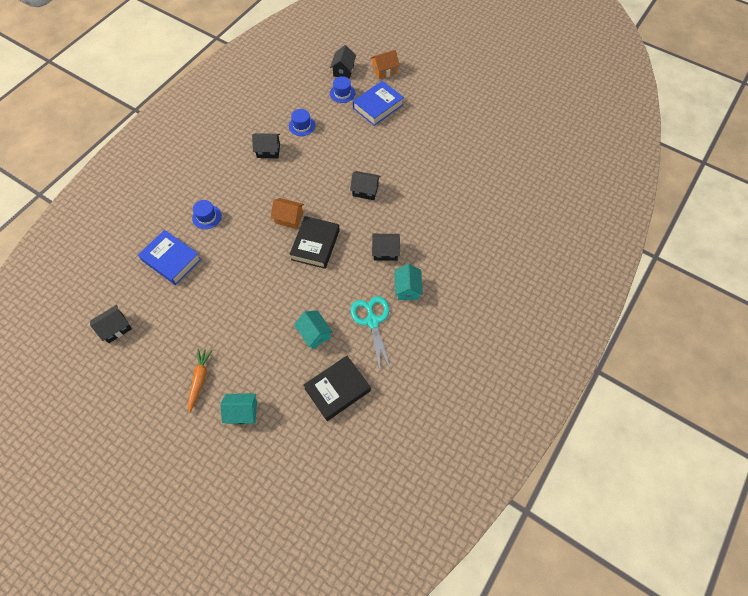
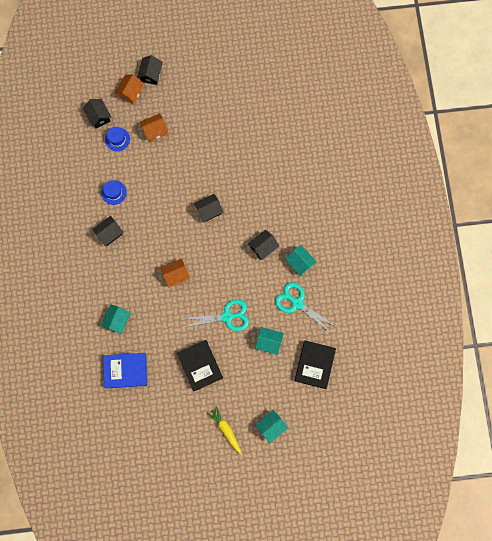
camera: 40 degrees left, 15 degrees up
black house [90,305,132,343] -> black house moved to [137,55,163,85]
orange carrot [188,348,213,413] -> yellow carrot [207,406,242,455]
blue hat [192,200,222,229] -> turquoise house [101,304,131,334]
black book [289,216,340,269] -> black book moved to [177,340,223,391]
blue book [353,81,404,126] -> orange house [140,113,168,142]
none -> turquoise scissors [181,299,249,331]

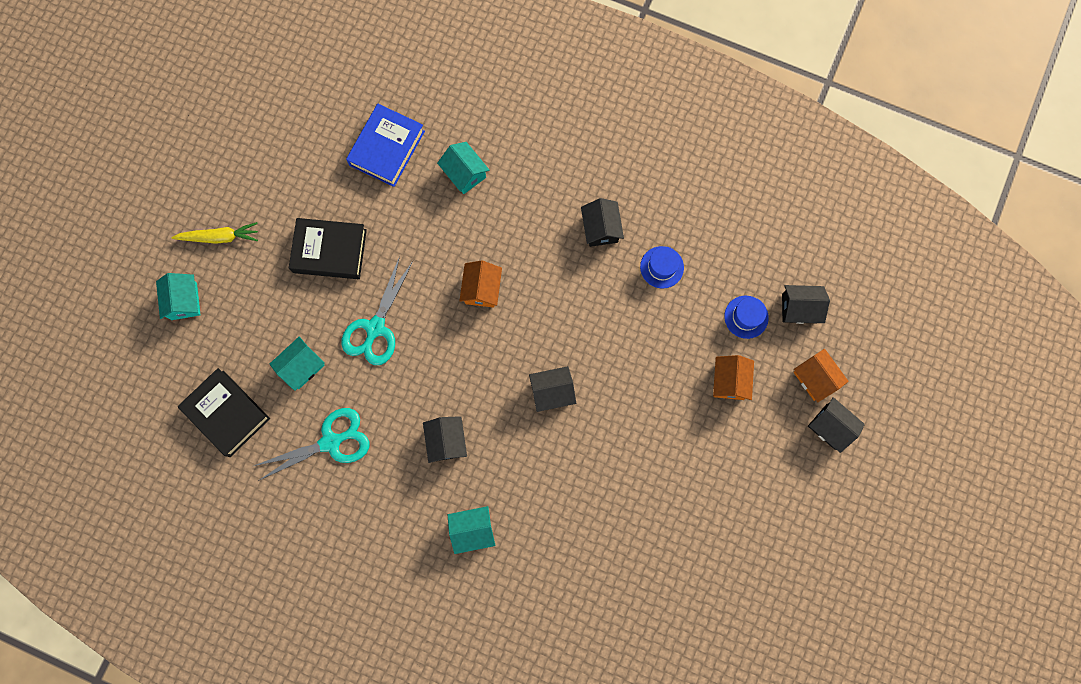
camera: 120 degrees right, 0 degrees up
black house [194,194,223,222] -> black house turned 75 degrees clockwise [529,366,576,412]
turquoise house [285,245,317,276] -> turquoise house moved to [448,506,495,554]

